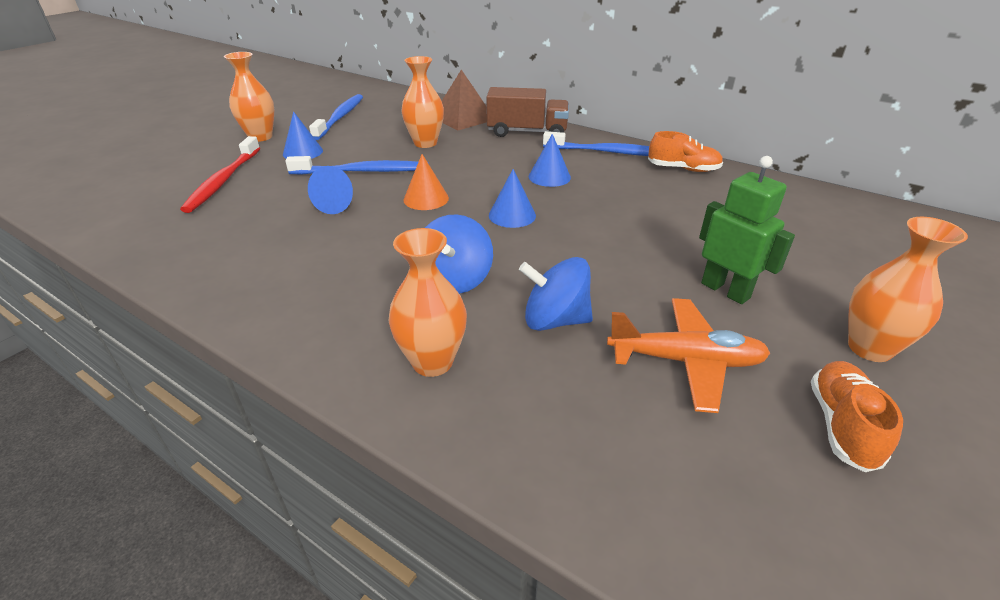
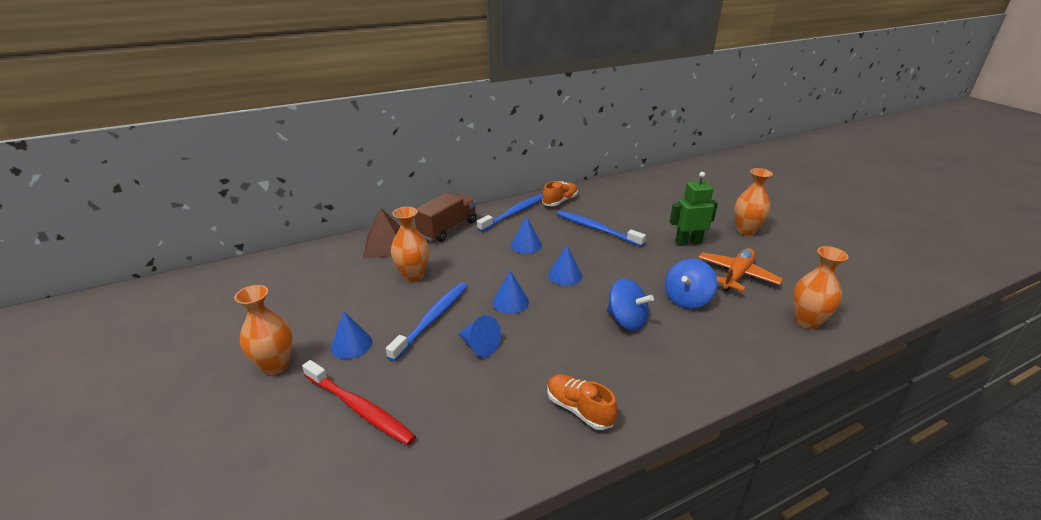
camera: 60 degrees left, 5 degrees down
blue toothbrush [309,94,363,140] -> blue toothbrush moved to [557,210,646,247]
orange vase [388,228,467,377] -> orange vase moved to [793,246,848,329]
orange cone [403,154,449,210] -> blue cone [492,270,529,314]
orange shoe [811,361,903,472] -> orange shoe moved to [547,374,618,430]

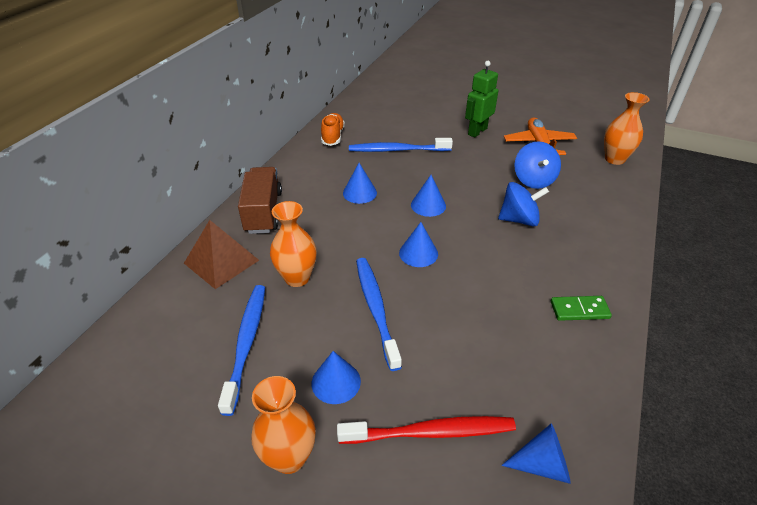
camera: 40 degrees left, 10 degrees up
blue cone [458,315,501,357] -> blue cone moved to [501,423,571,484]
blue toothbrush [477,194,543,232] -> blue toothbrush moved to [218,285,265,416]
orange shoe [547,374,618,430] -> green domino [551,296,612,321]
orange vase [734,168,773,235] -> none

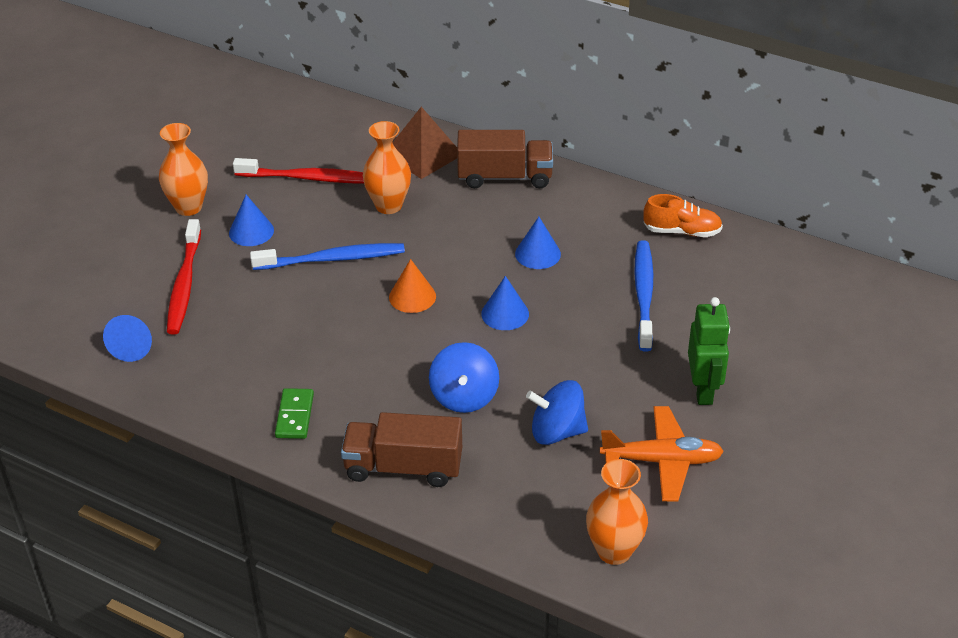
camera: 95 degrees right, 0 degrees up
blue toothbrush [218,285,265,416] -> red toothbrush [233,158,364,183]
blue cone [399,222,438,267] -> orange cone [389,259,436,313]
green robot [465,61,498,138] -> green robot turned 45 degrees clockwise [688,297,730,405]
none -> brown truck [341,412,462,487]

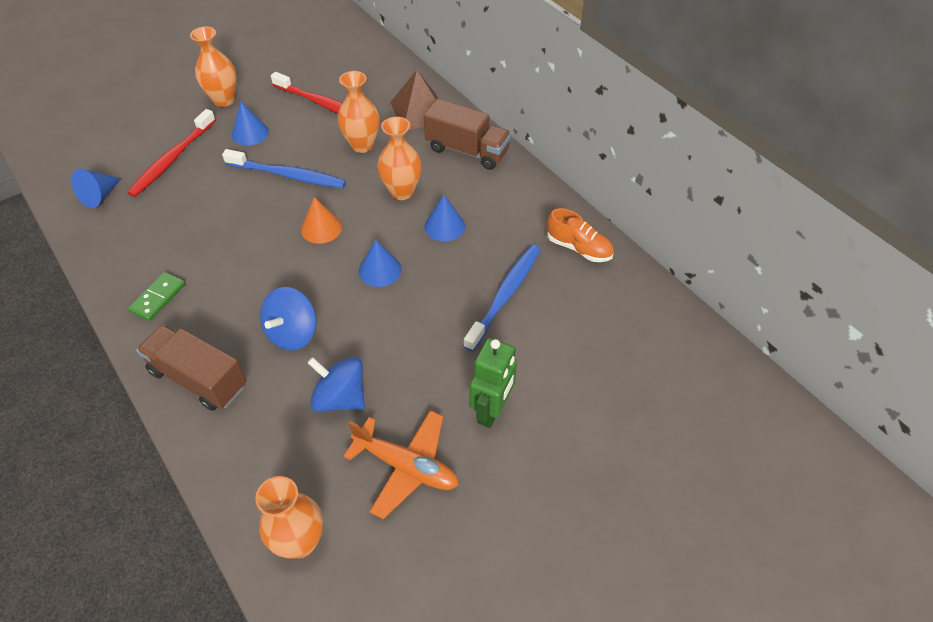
camera: 25 degrees right, 10 degrees up
none -> orange vase [378,117,422,200]

